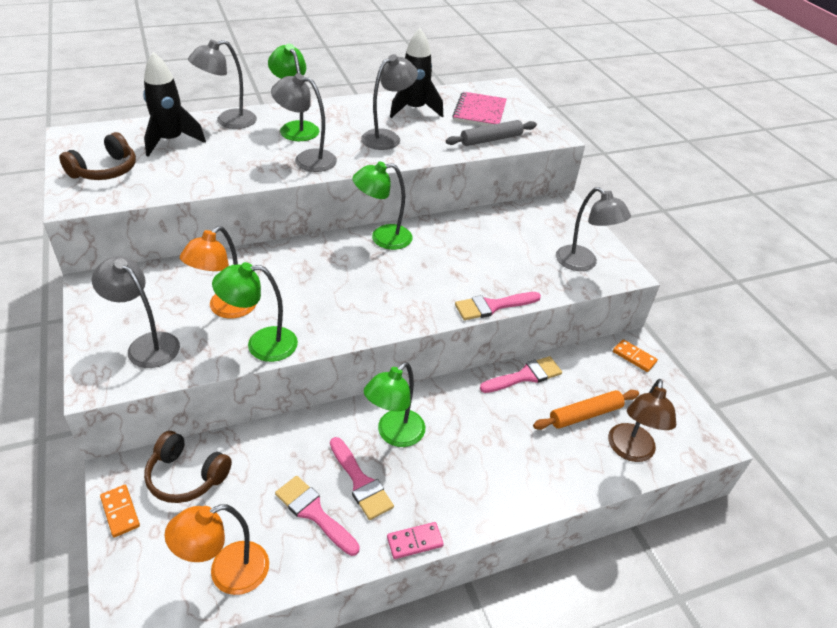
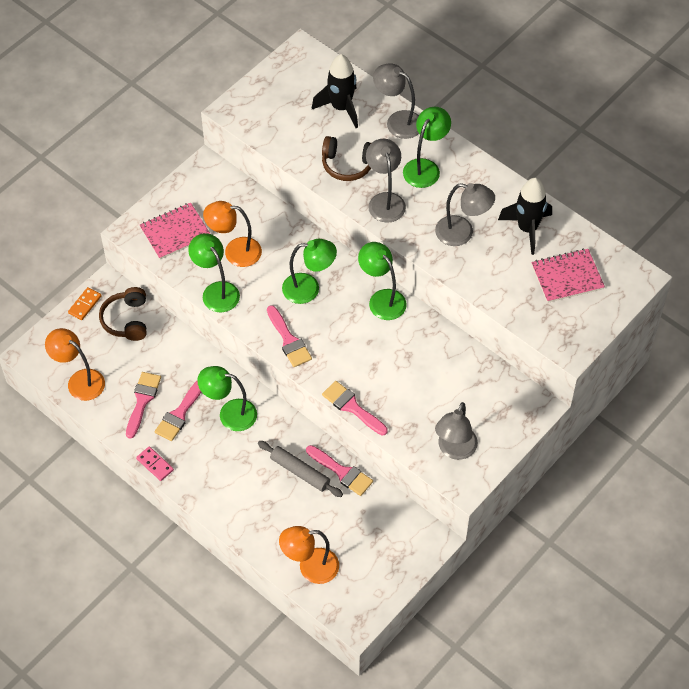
camera: 65 degrees right, 15 degrees up
brown headphones [59,132,136,180] -> brown headphones moved to [322,136,371,181]
grey lamp [92,256,180,368] -> pink notebook [140,203,210,259]
grey rolling pin [446,120,537,146] -> grey rolling pin moved to [258,441,343,497]
orange rolling pin [533,390,639,430] -> none
brown lamp [608,379,676,462] -> orange lamp [279,526,339,584]
orange domino [613,339,658,372] -> none
none -> pink brush [267,305,312,367]
none -> green lamp [282,239,337,304]

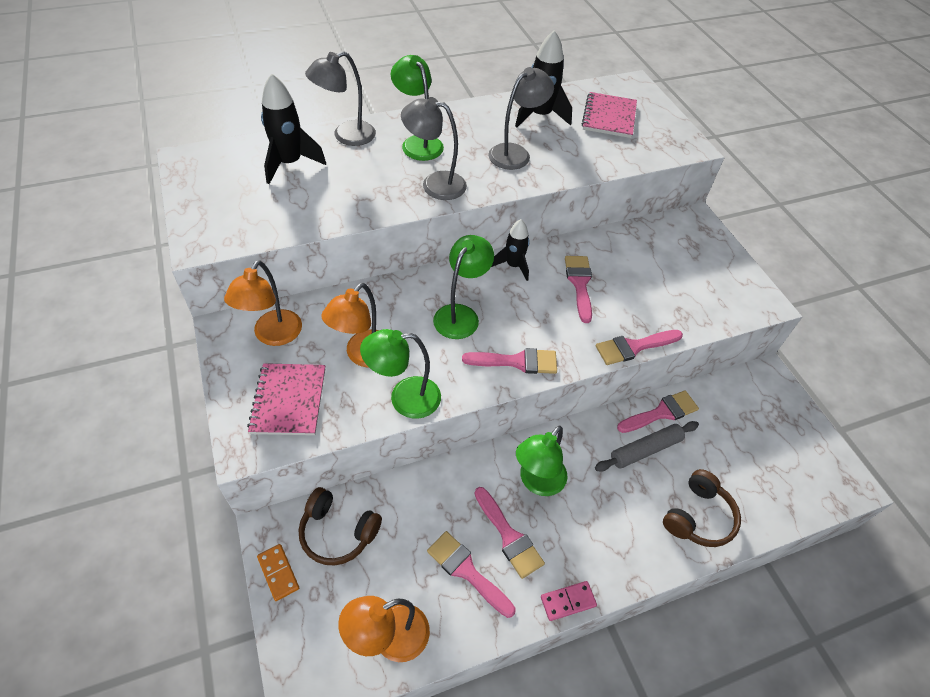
camera: 65 degrees left, 5 degrees down
orange lamp [279,526,339,584] -> orange lamp moved to [224,260,302,346]
brown headphones [322,136,371,181] -> brown headphones moved to [663,469,741,547]
green lamp [358,242,407,320] -> black rocket [491,219,530,281]
grey lamp [435,402,478,460] -> none
none -> pink brush [565,256,592,323]

